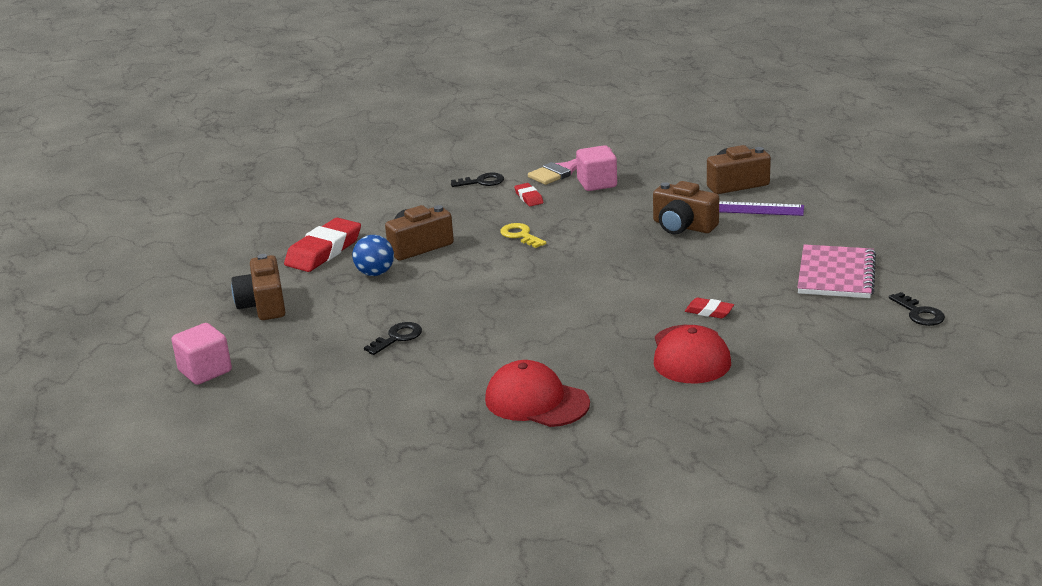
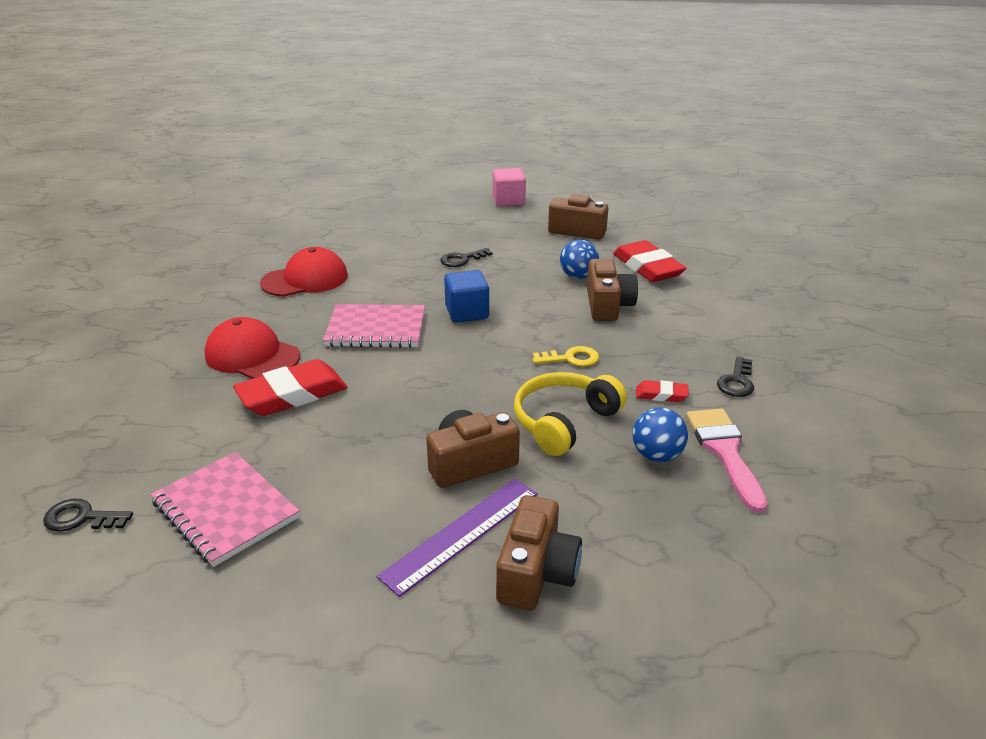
camera: 120 degrees right, 5 degrees up
black key [364,322,422,355] -> black key turned 75 degrees clockwise [440,248,492,267]
pink cube [576,145,617,191] -> blue ball [633,407,688,462]
red eraser [685,298,734,318] -> red eraser [233,359,348,416], size x2.05
none -> pink notebook [323,304,425,348]
none -> blue cube [444,270,489,323]
none -> yellow headphones [514,372,627,456]

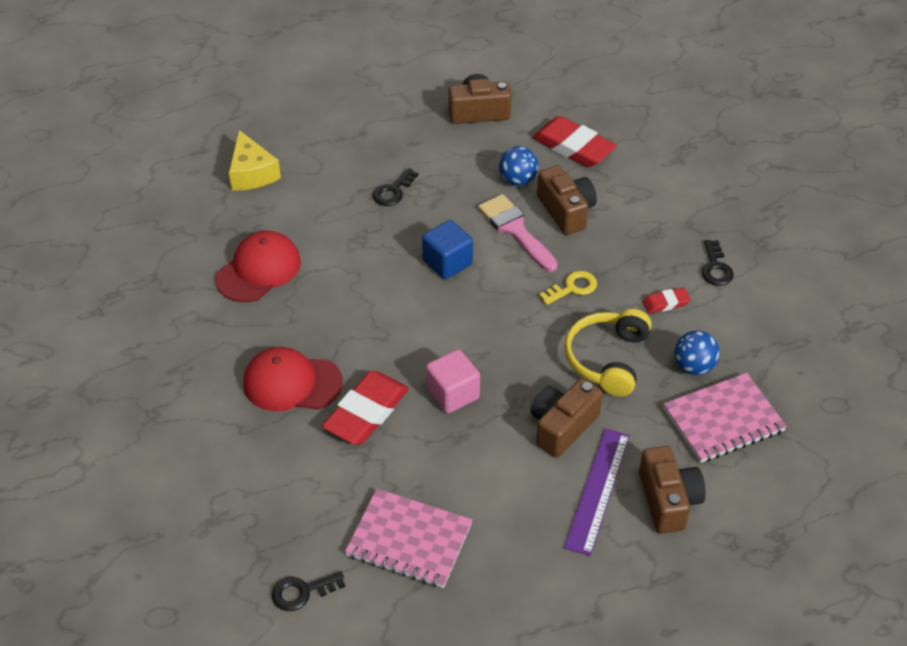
camera: 25 degrees left, 15 degrees up
pink notebook [323,304,425,348] -> pink notebook moved to [663,373,787,463]
pink cube [493,168,526,207] -> pink cube moved to [426,349,480,414]
pink brush [686,408,768,513] -> pink brush moved to [478,194,558,272]
none -> yellow cheese [229,130,281,190]

